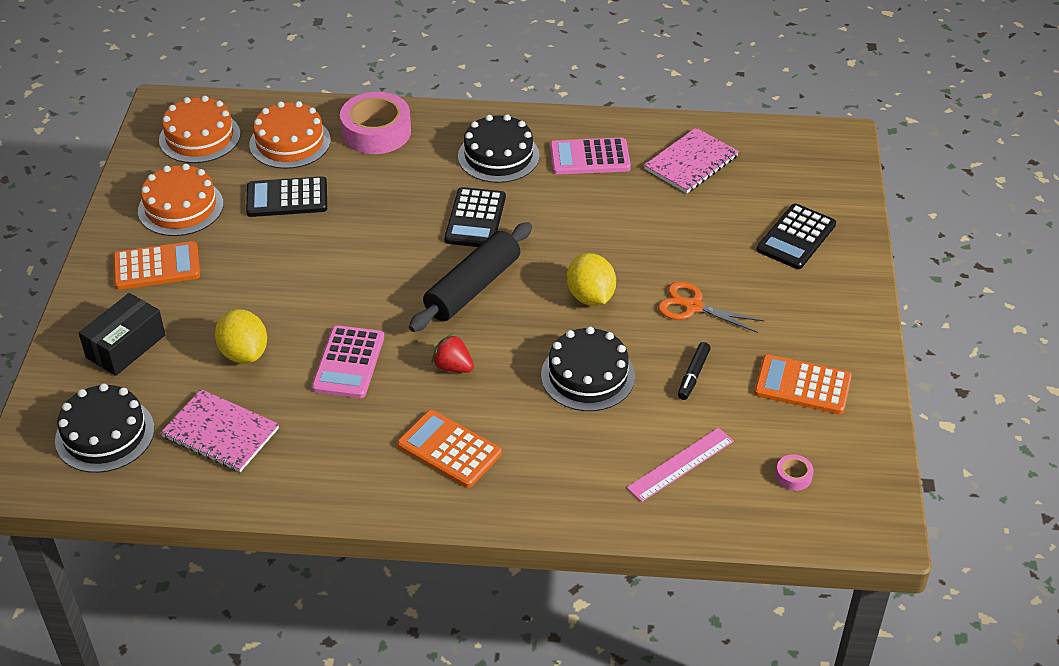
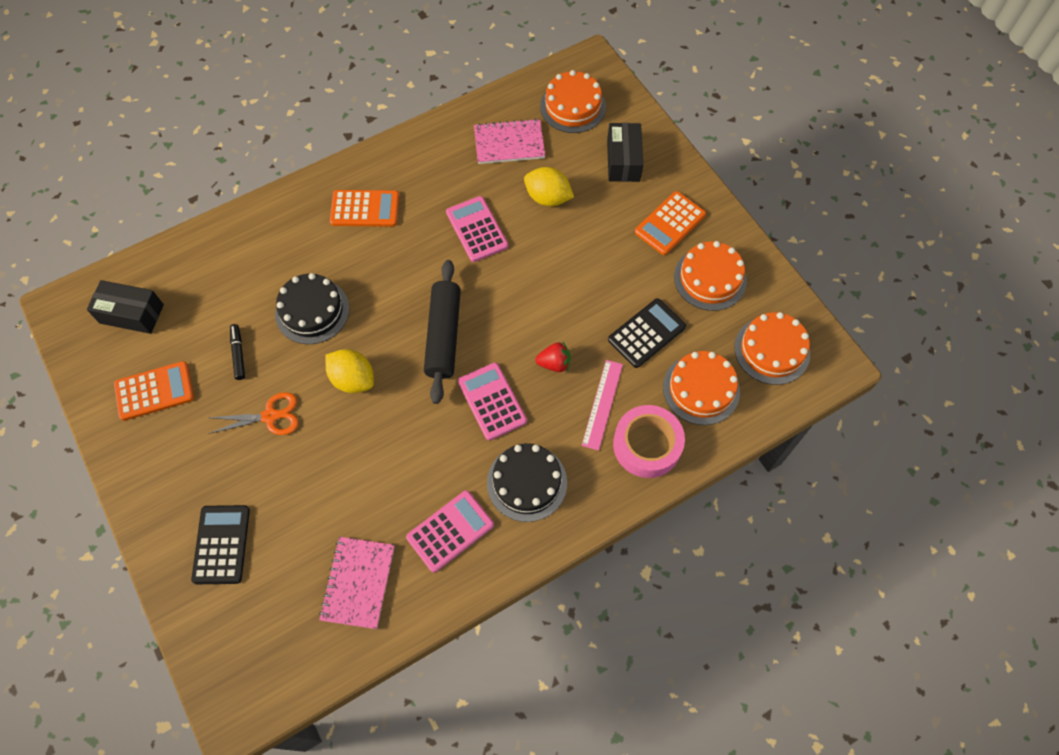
camera: 145 degrees right, 20 degrees up
black cake [55,383,154,473] -> orange cake [540,70,606,133]
red strawberry [432,333,474,373] -> red strawberry moved to [535,341,571,372]
black calculator [444,187,506,247] -> pink calculator [458,363,527,441]
pink ruler [627,428,734,502] -> pink ruler moved to [582,360,623,451]
pink tape [776,454,814,491] -> black box [87,280,164,334]

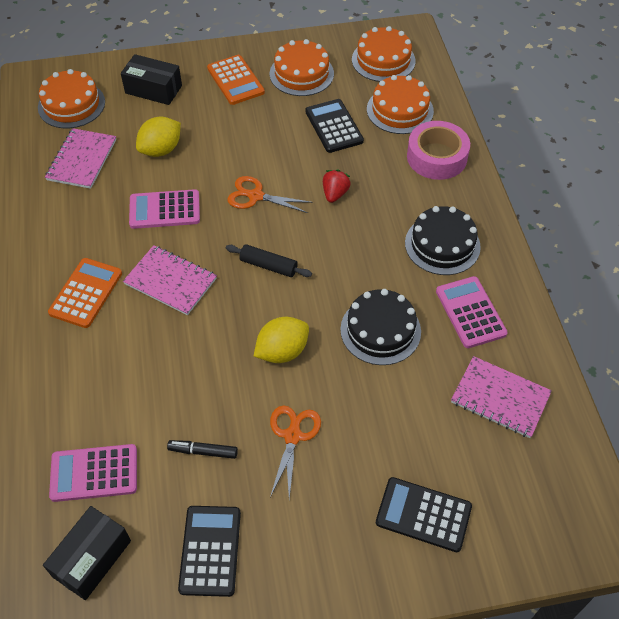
camera: 70 degrees left, 10 degrees down
orange calculator [114,361,194,421] -> black calculator [178,506,241,597]
black cake [275,273,349,344] -> black cake moved to [340,289,421,365]
black rolling pin [424,260,461,404] -> black rolling pin [226,244,312,277], size x0.58
pink calculator [458,363,527,441] -> pink calculator moved to [49,444,137,502]
pink ruler [582,360,623,451] -> none
none -> pink notebook [123,245,217,315]
none -> orange scissors [227,176,313,213]

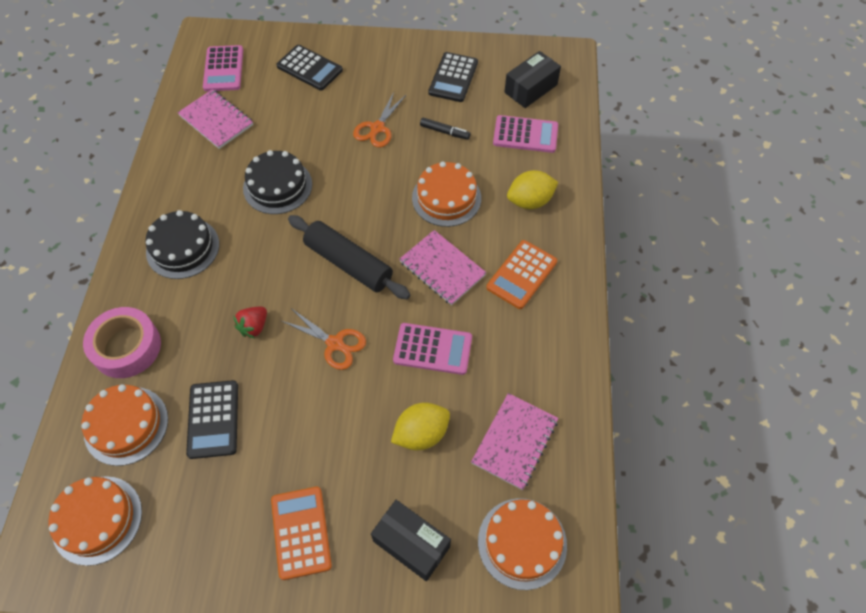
camera: 165 degrees left, 5 degrees up
black rolling pin [226,244,312,277] -> black rolling pin [288,215,411,299], size x1.74
yellow lemon [254,317,309,363] -> yellow lemon moved to [507,170,558,209]
orange cake [270,39,334,96] -> orange cake moved to [412,161,481,227]
pink calculator [436,276,508,348] -> pink calculator moved to [203,45,243,91]

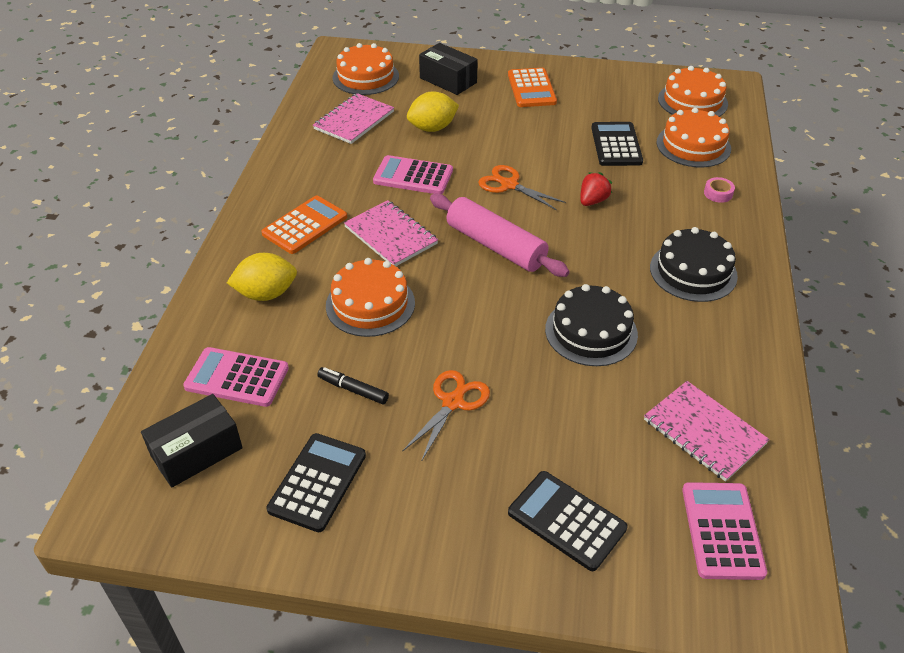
camera: 175 degrees left, 15 degrees down
pink tape [83,307,161,378] -> pink tape [704,177,735,203], size x0.42
black rolling pin [288,215,411,299] -> pink rolling pin [430,194,570,277]

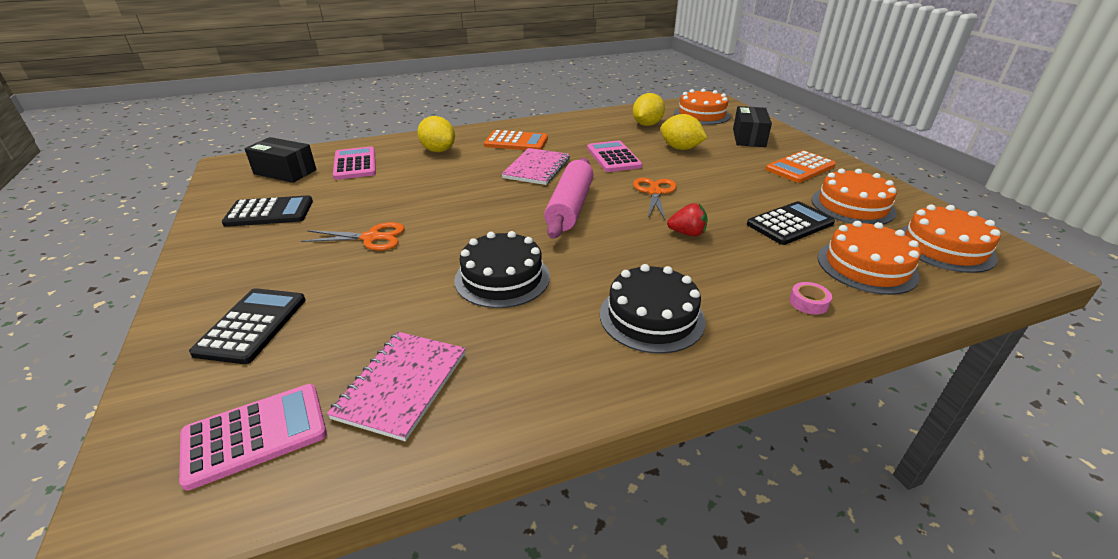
camera: 60 degrees right, 10 degrees down
pink notebook [313,93,394,144] -> yellow lemon [633,93,665,126]
black marker [317,367,389,404] -> none
orange cake [326,258,415,337] -> orange cake moved to [811,168,897,224]

